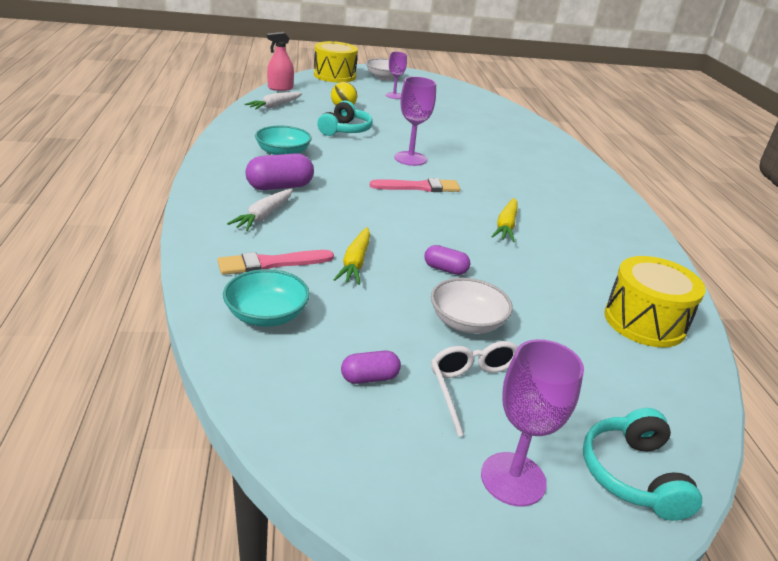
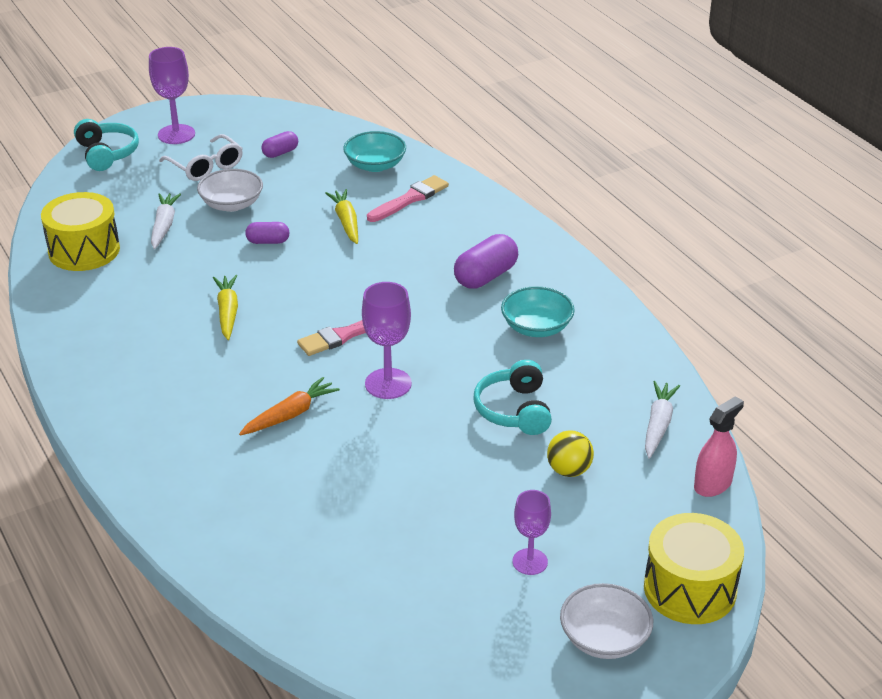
camera: 160 degrees right, 5 degrees up
white carrot [227,189,293,231] -> white carrot moved to [151,193,181,249]
none -> orange carrot [239,377,340,435]

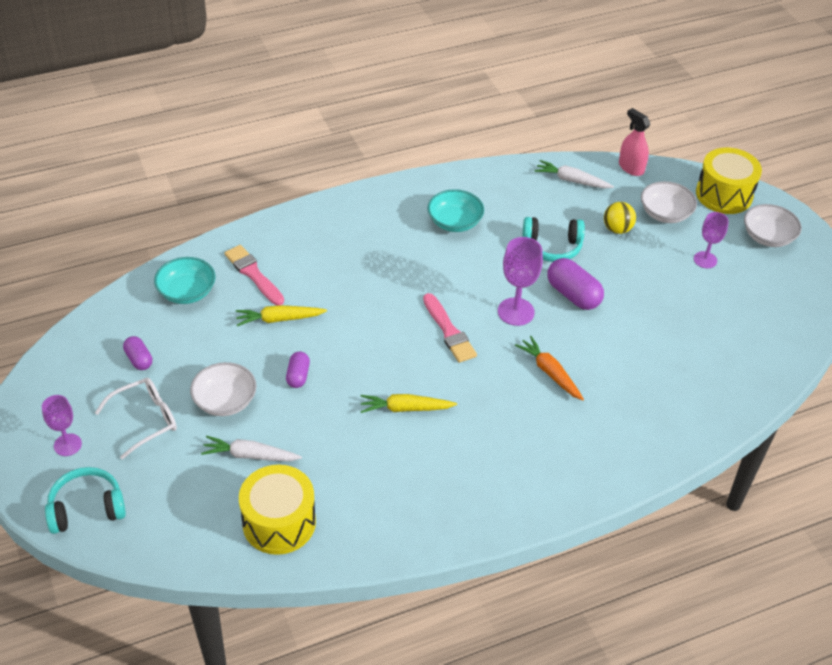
camera: 85 degrees left, 10 degrees up
purple goblet [149,47,195,144] -> purple goblet [42,395,82,456], size x0.66
purple capsule [454,234,518,288] -> purple capsule moved to [547,258,604,310]
none -> white bowl [641,181,697,223]

